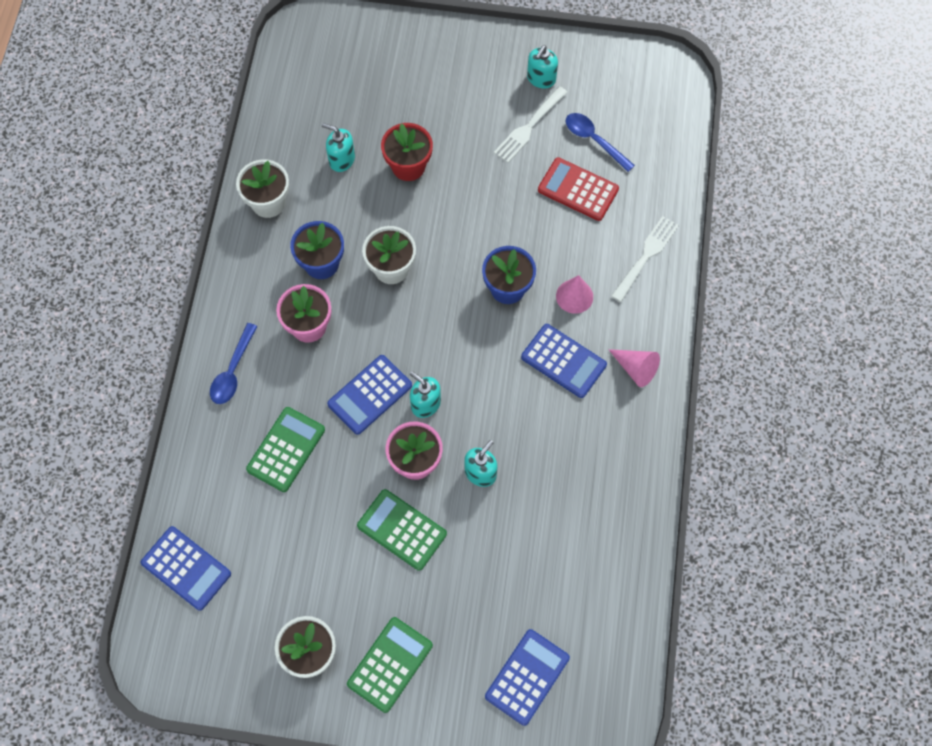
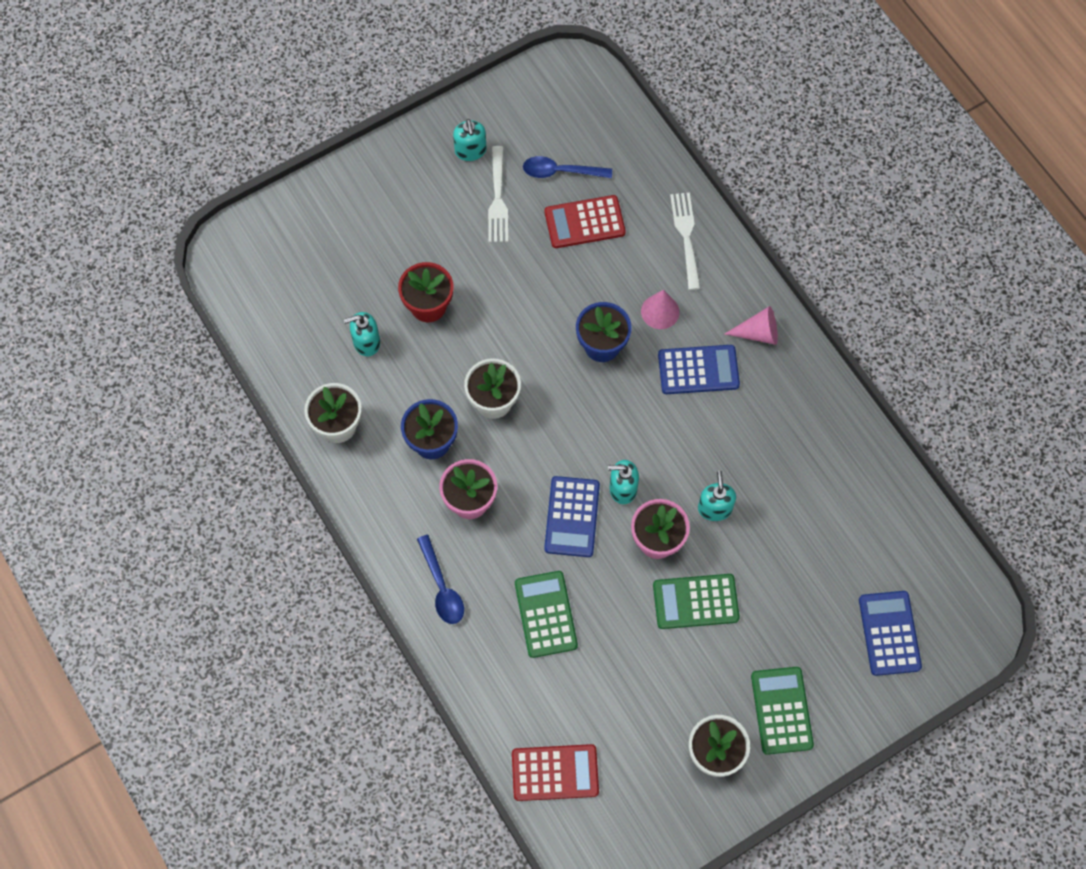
camera: 40 degrees left, 0 degrees up
blue calculator [141,526,231,611] -> red calculator [512,744,599,801]

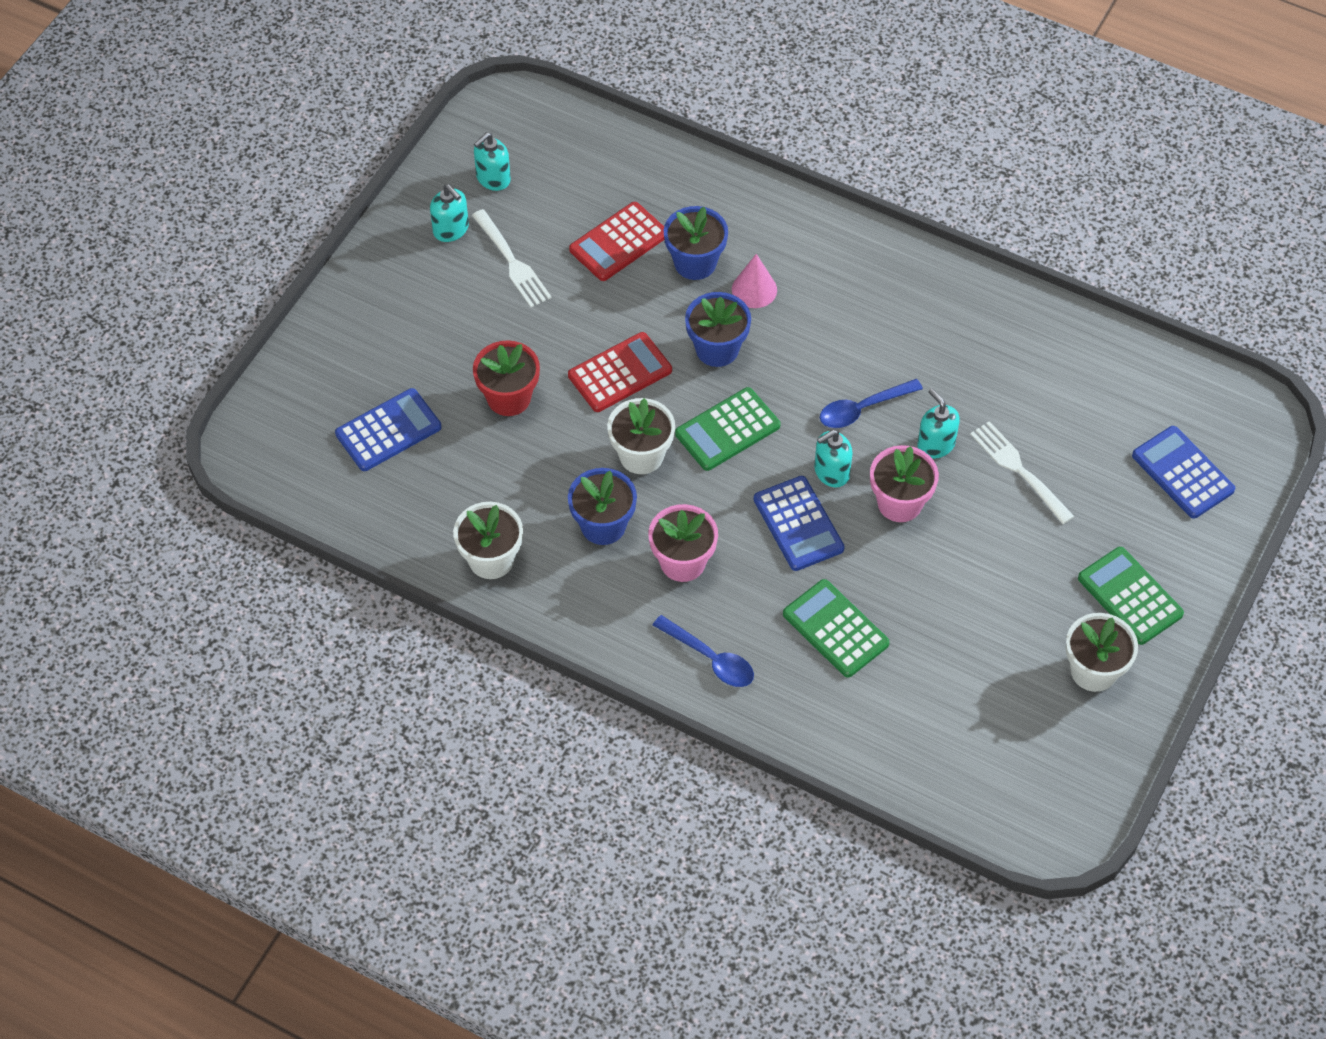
camera: 30 degrees left, 10 degrees down
turquoise soap dispenser [344,312,380,357] -> turquoise soap dispenser moved to [474,132,511,191]
red calculator [512,744,599,801] -> red calculator moved to [568,332,672,412]
blue spoon [523,156,612,178] -> blue spoon moved to [820,379,923,428]
green calculator [653,574,740,629] -> green calculator moved to [675,387,780,471]
blue calculator [658,345,740,394] -> blue calculator moved to [335,388,442,471]
white fork [670,193,701,290] -> white fork moved to [970,421,1074,524]
pink cone [725,306,778,345] -> none
none -> blue flower pot [664,206,728,280]

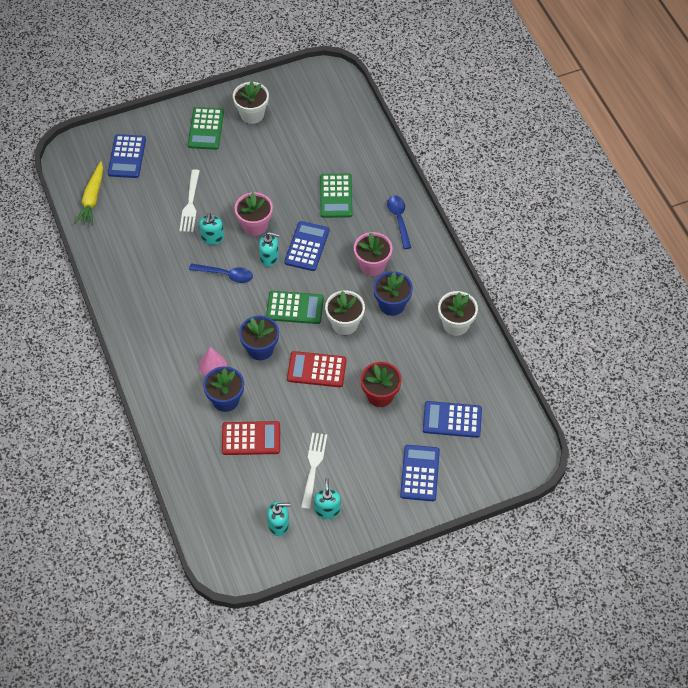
camera: 140 degrees left, 0 degrees up
none -> yellow carrot [75,161,103,226]
none -> blue calculator [400,445,440,501]

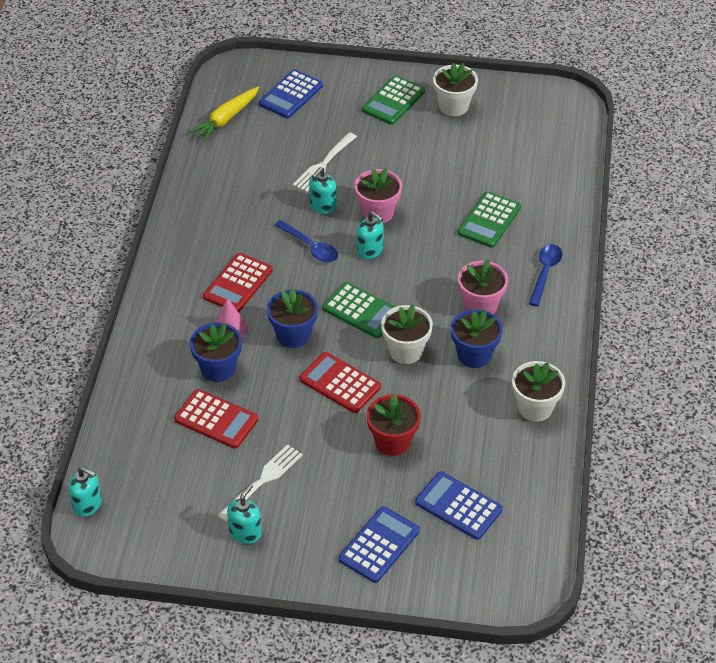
camera: 30 degrees right, 10 degrees down
turquoise soap dispenser [267,501,290,536] -> turquoise soap dispenser moved to [69,466,102,517]
blue calculator [284,221,329,271] -> none
none -> red calculator [203,253,273,312]

